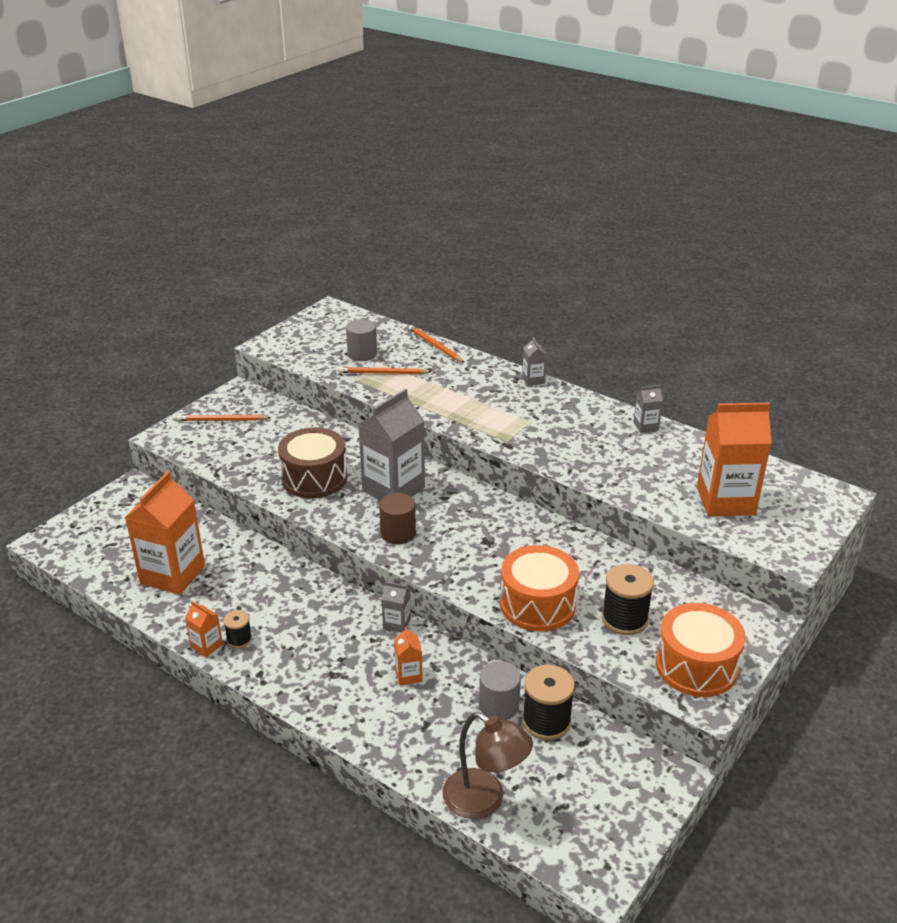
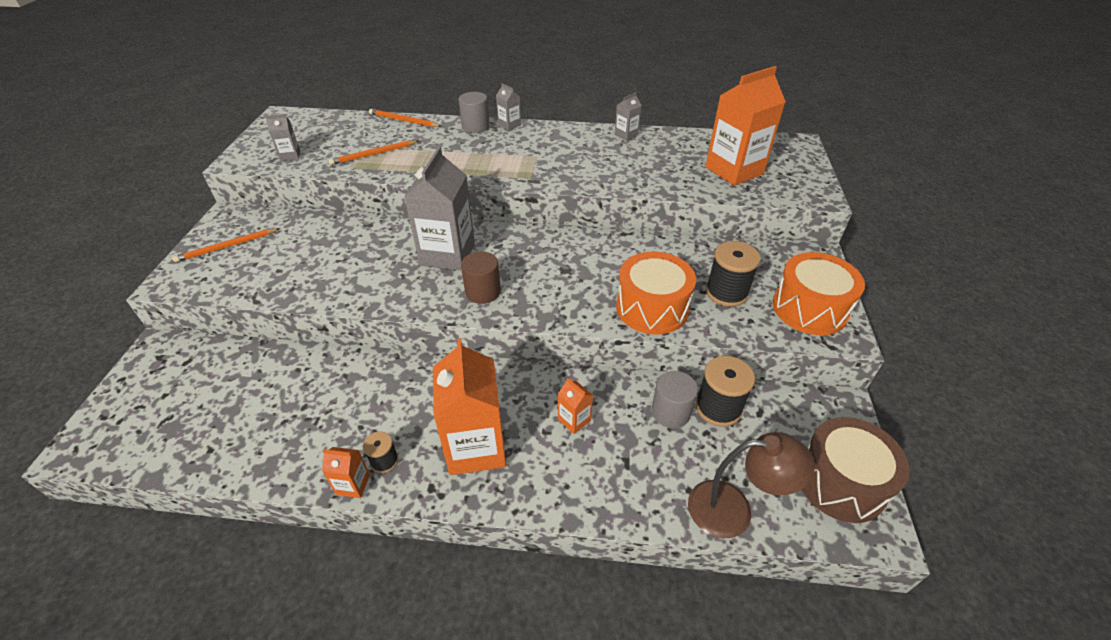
camera: 30 degrees left, 10 degrees up
orange carton [125,471,205,595] -> orange carton moved to [433,338,506,475]
brown drum [278,427,347,498] -> brown drum moved to [801,417,910,523]
grey cylinder [346,319,377,361] -> grey cylinder moved to [459,92,490,133]
grey carton [381,582,411,633] -> grey carton moved to [266,114,300,161]

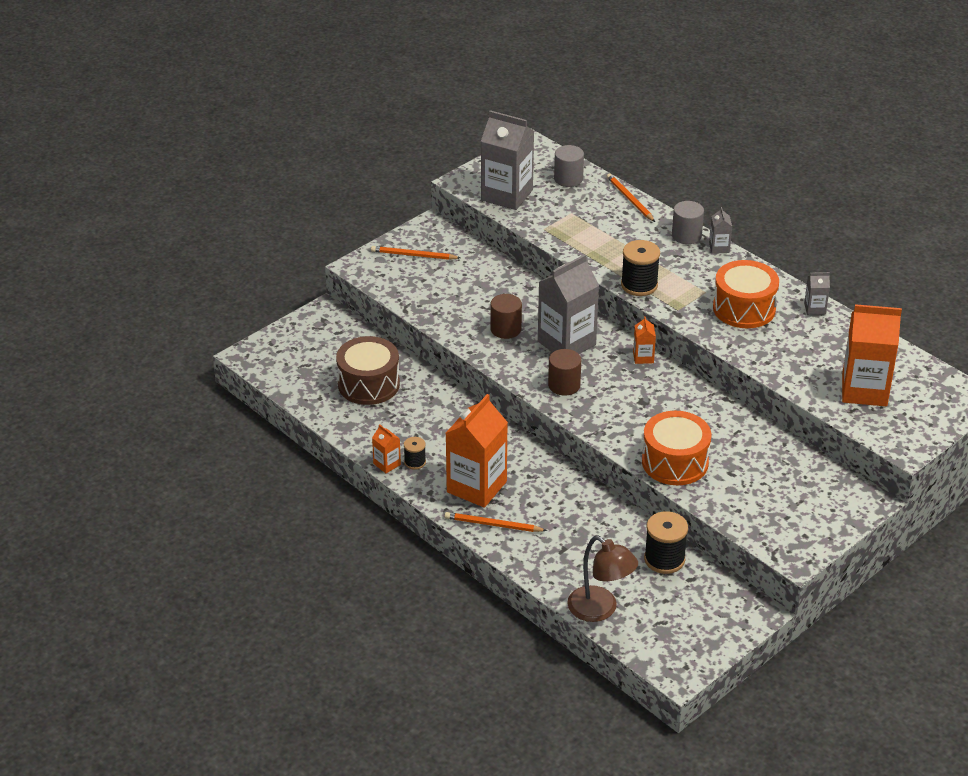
camera: 40 degrees right, 5 degrees down
grey carton [266,114,300,161] -> grey carton [481,110,534,210], size x2.23
orange pencil [328,140,419,165] -> orange pencil moved to [444,512,547,532]
orange carton [558,378,593,434] -> orange carton moved to [633,316,656,364]
grey cylinder [652,371,698,428] -> grey cylinder moved to [554,145,584,187]
black spool [706,241,761,307] -> black spool moved to [621,240,660,296]
orange drum [773,252,865,335] -> orange drum moved to [713,260,779,328]
brown drum [801,417,910,523] -> brown drum moved to [336,336,400,405]
none -> brown cylinder [490,294,522,339]

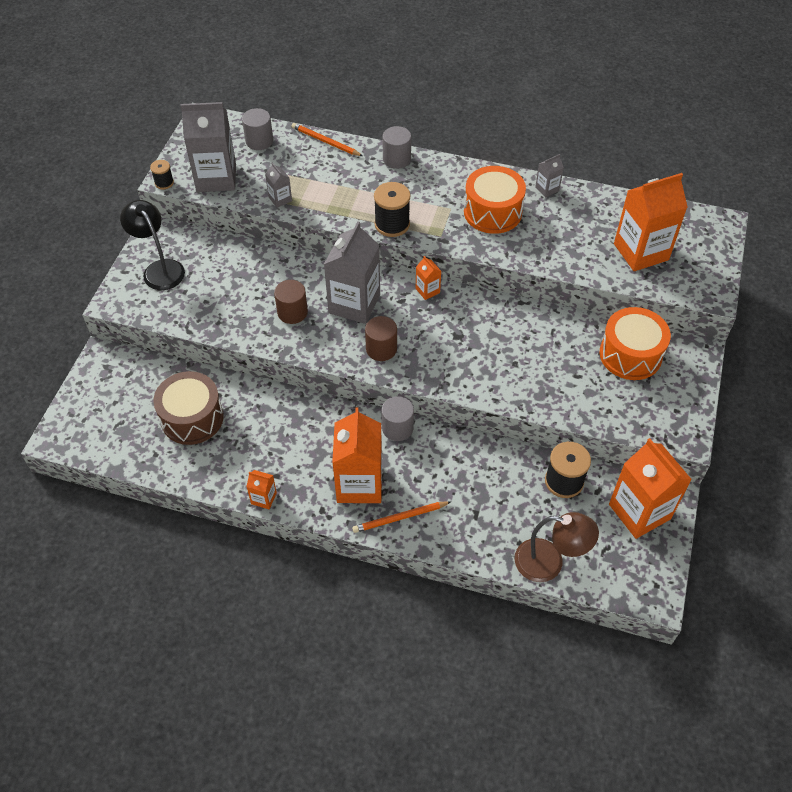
camera: 30 degrees left, 15 degrees up
orange pencil [371,246,460,260] -> black lamp [120,200,185,290]
black spool [404,437,426,470] -> black spool moved to [150,160,174,189]
orange drum [642,411,711,485] -> orange drum moved to [600,307,671,380]
grey carton [709,207,732,254] -> grey carton moved to [265,163,292,208]
none -> grey cylinder [382,396,414,441]
none -> orange carton [609,438,692,539]

